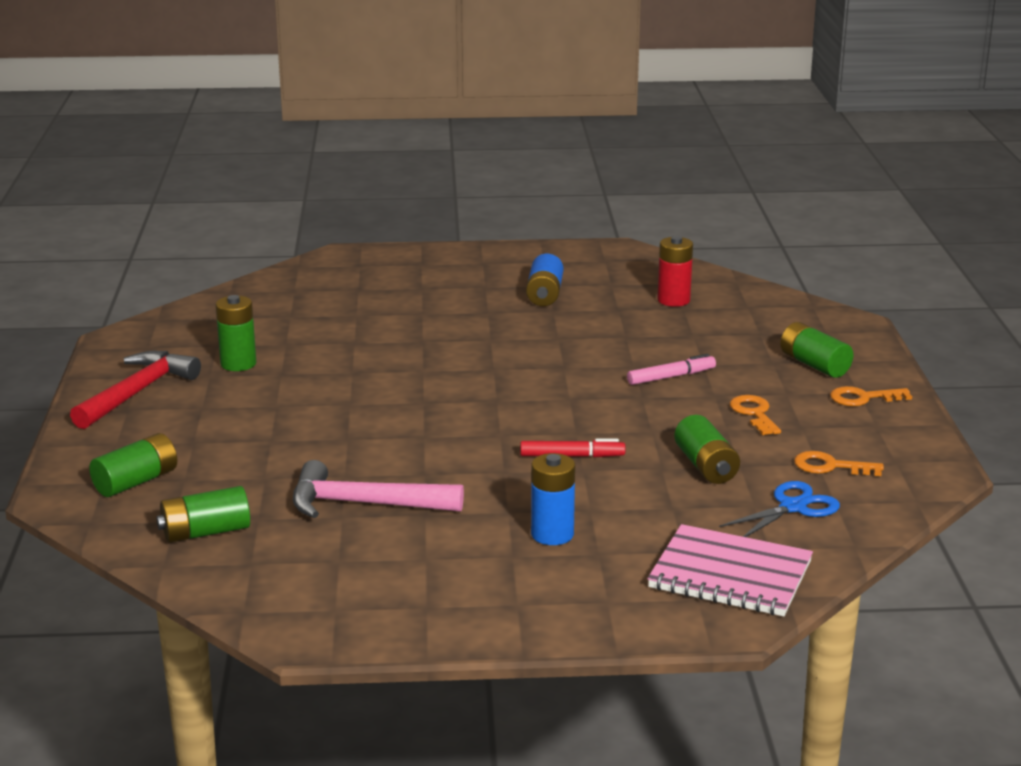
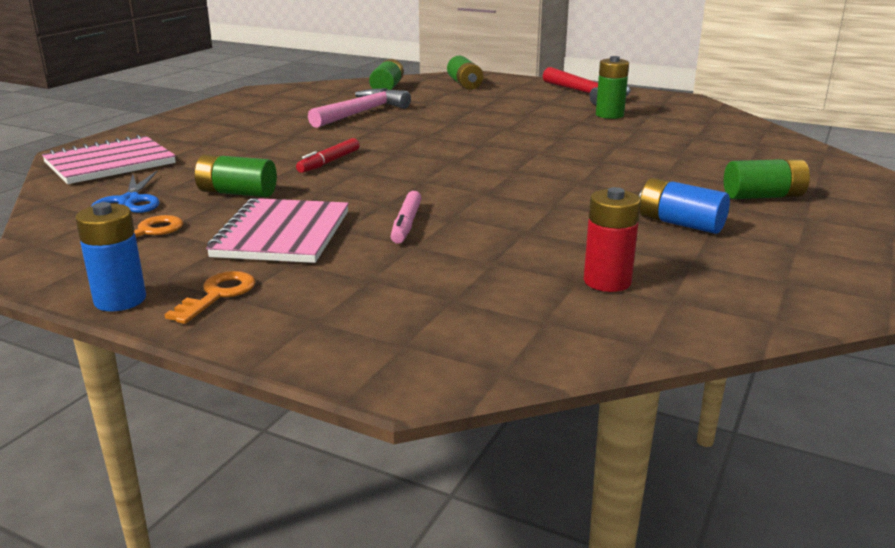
camera: 120 degrees right, 0 degrees up
blue battery [531,453,575,545] -> blue battery moved to [75,202,146,311]
orange key [730,395,781,435] -> pink notebook [206,198,349,263]
green battery [780,322,854,378] -> green battery moved to [724,159,810,199]

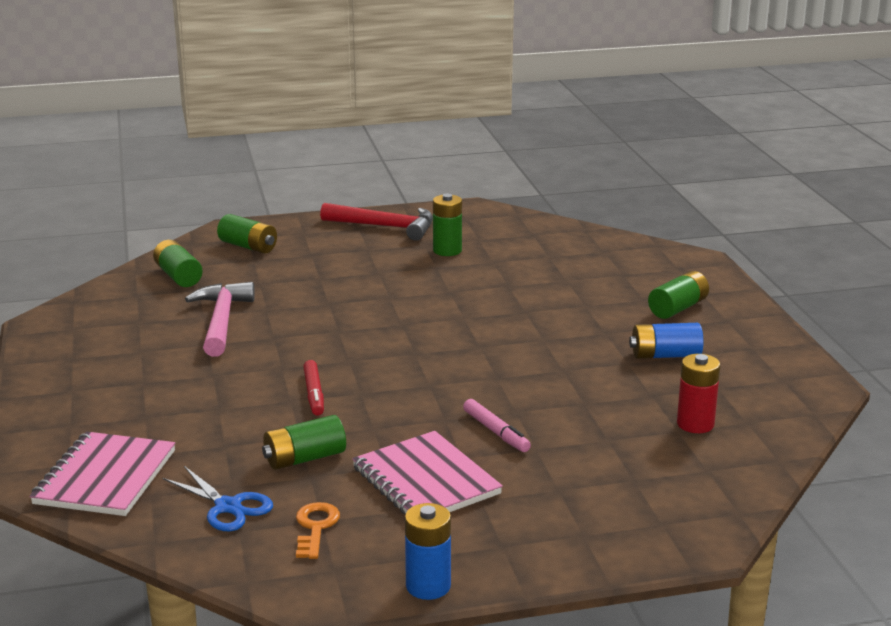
camera: 40 degrees left, 0 degrees up
orange key [164,271,256,324] -> none

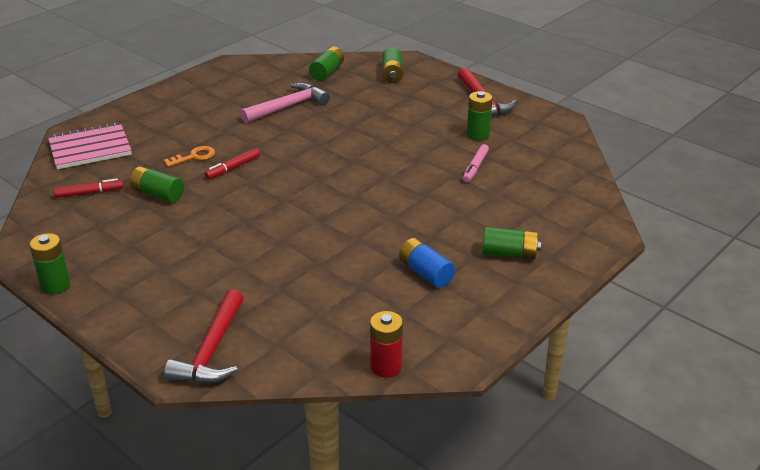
camera: 55 degrees right, 10 degrees up
blue scissors [163,466,273,531] -> red marker [54,178,124,198]
orange key [296,502,340,559] -> orange key moved to [164,146,215,167]
pink notebook [352,431,503,514] -> none
blue battery [405,503,451,600] -> green battery [29,233,70,294]
pink marker [463,399,531,452] -> pink marker moved to [463,144,489,182]
red battery [677,354,720,433] -> red battery moved to [370,311,403,378]
none -> red hammer [164,289,244,384]

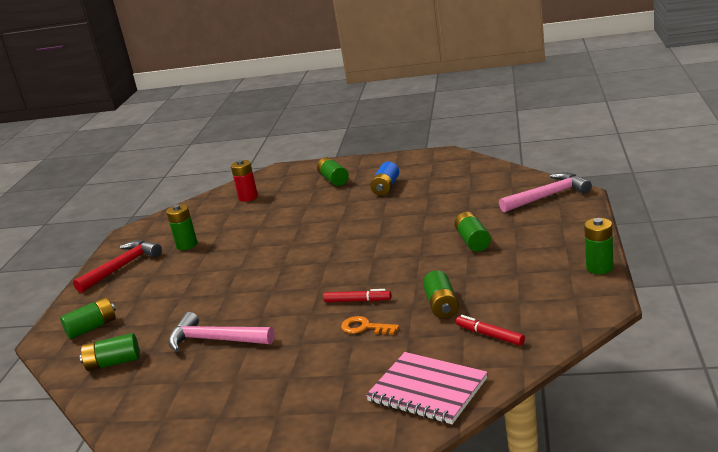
camera: 120 degrees left, 10 degrees down
red hammer [164,289,244,384] -> pink hammer [499,172,592,213]
red battery [370,311,403,378] -> red battery moved to [231,160,258,202]
pink marker [463,144,489,182] -> none
none -> green battery [454,212,491,252]

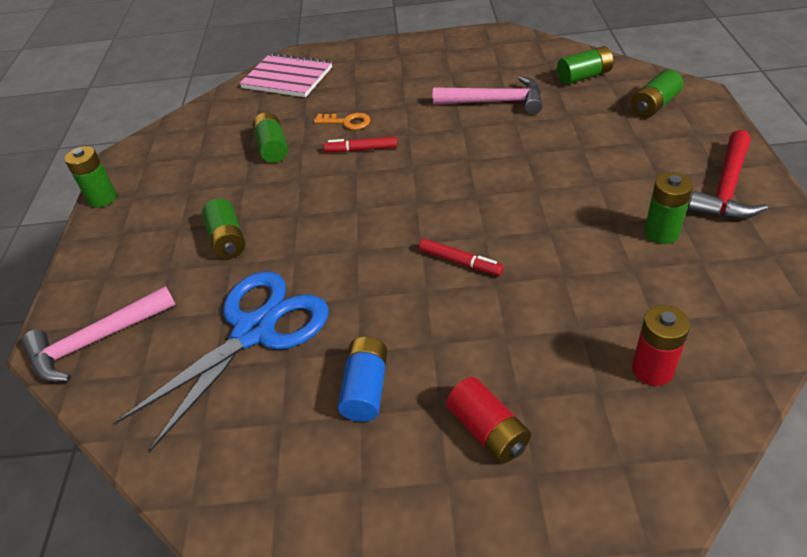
camera: 170 degrees right, 20 degrees up
green battery [317,157,349,186] -> red battery [446,377,531,463]
red marker [456,315,525,346] -> red marker moved to [419,239,504,276]
none -> blue scissors [116,271,329,451]

